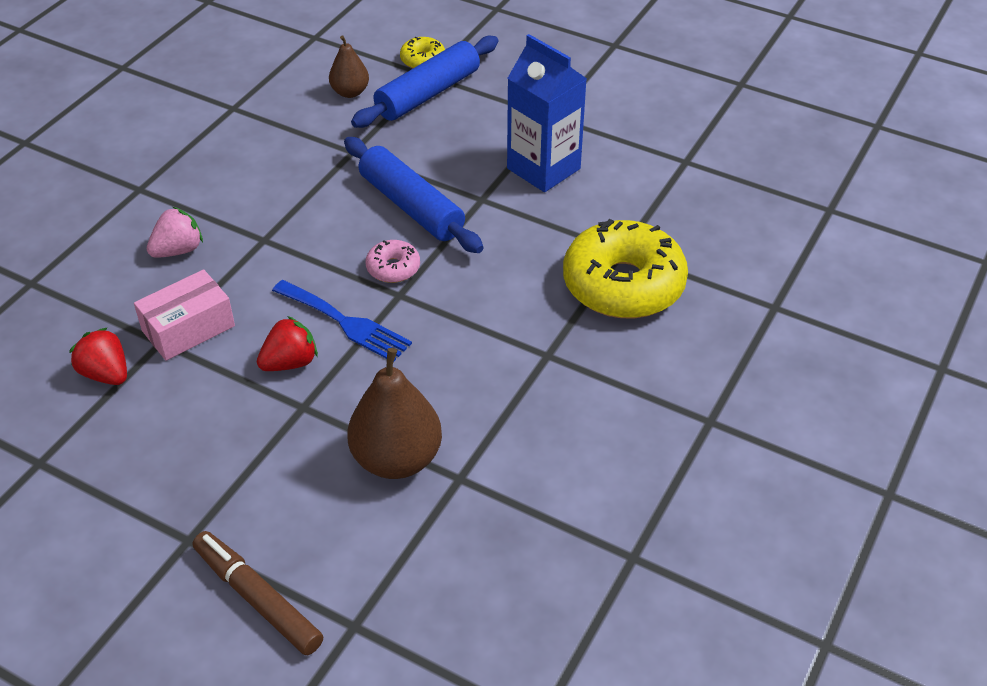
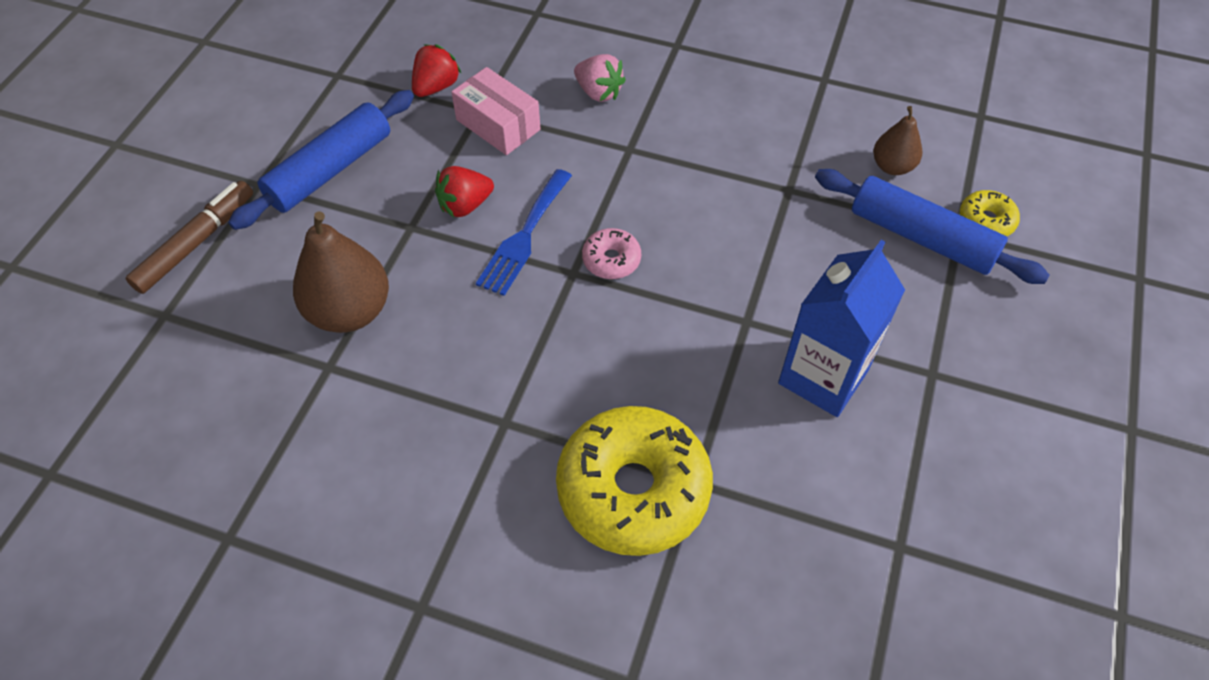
camera: 80 degrees right, 10 degrees up
red strawberry [257,316,318,371] -> red strawberry turned 105 degrees clockwise [435,166,494,217]
blue rolling pin [344,137,484,253] -> blue rolling pin moved to [228,90,414,230]

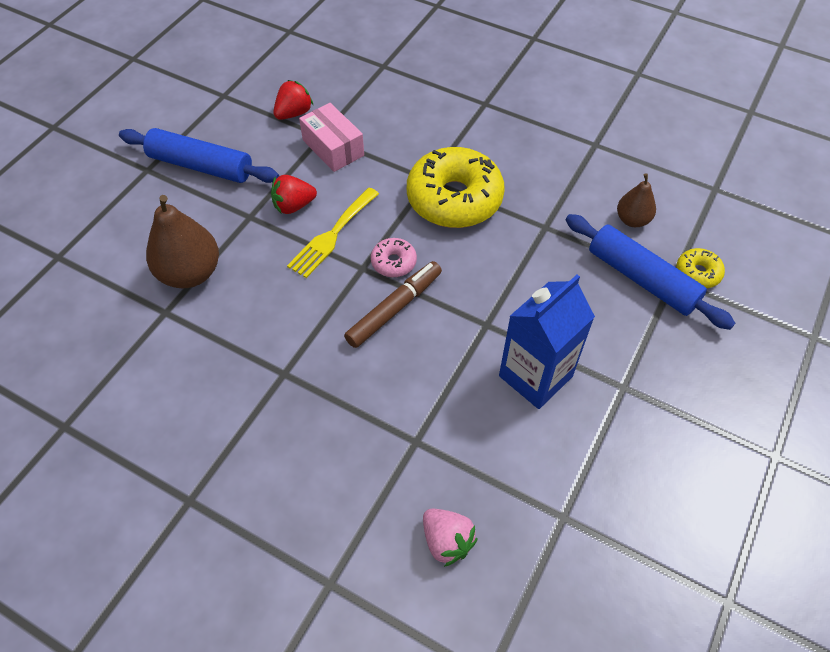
camera: 10 degrees right, 0 degrees up
brown marker [126,181,253,294] -> brown marker moved to [344,261,442,348]
blue rolling pin [228,90,414,230] -> blue rolling pin turned 60 degrees clockwise [119,128,279,183]
blue fork [476,169,572,296] -> yellow fork [287,188,379,278]
yellow donut [556,406,713,556] -> yellow donut moved to [407,147,505,228]
pink strawberry [574,54,626,102] -> pink strawberry moved to [423,509,478,567]

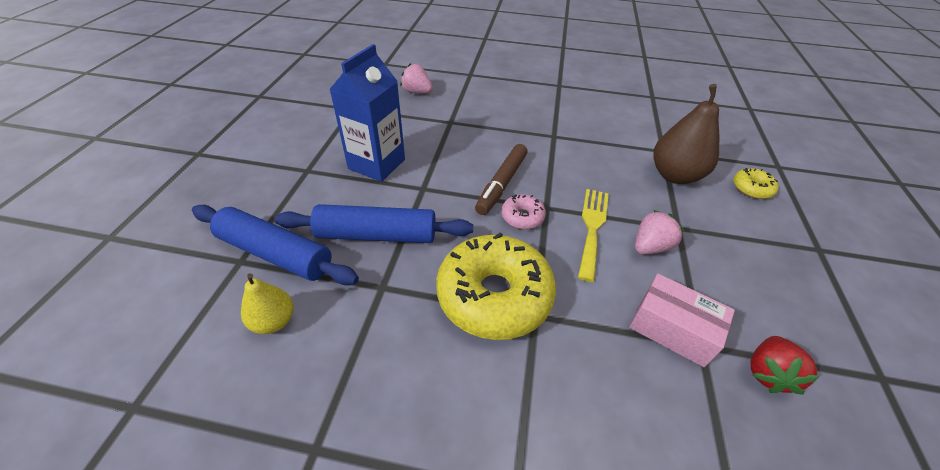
camera: 160 degrees right, 10 degrees down
blue rolling pin [119,128,279,183] -> blue rolling pin moved to [275,204,474,243]
red strawberry [271,175,317,214] -> pink strawberry [635,210,685,254]
brown pear [617,173,656,227] -> yellow pear [241,273,294,334]
yellow donut [677,248,725,288] -> yellow donut moved to [733,168,779,199]

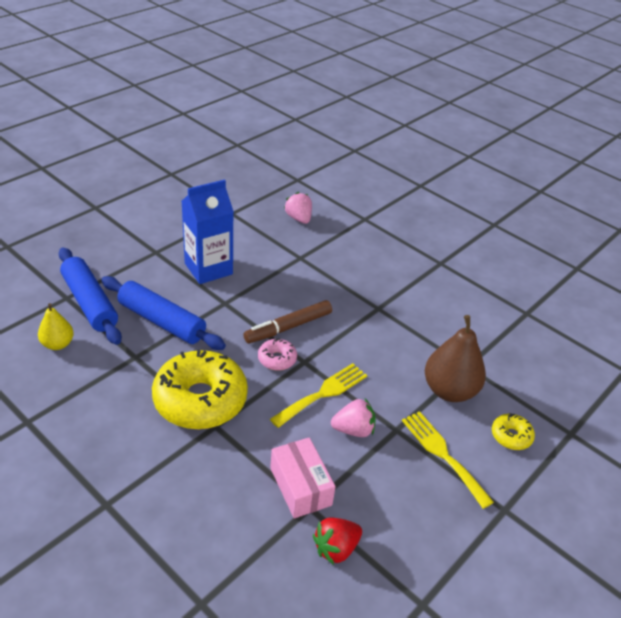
camera: 30 degrees right, 5 degrees down
none -> yellow fork [402,411,494,509]

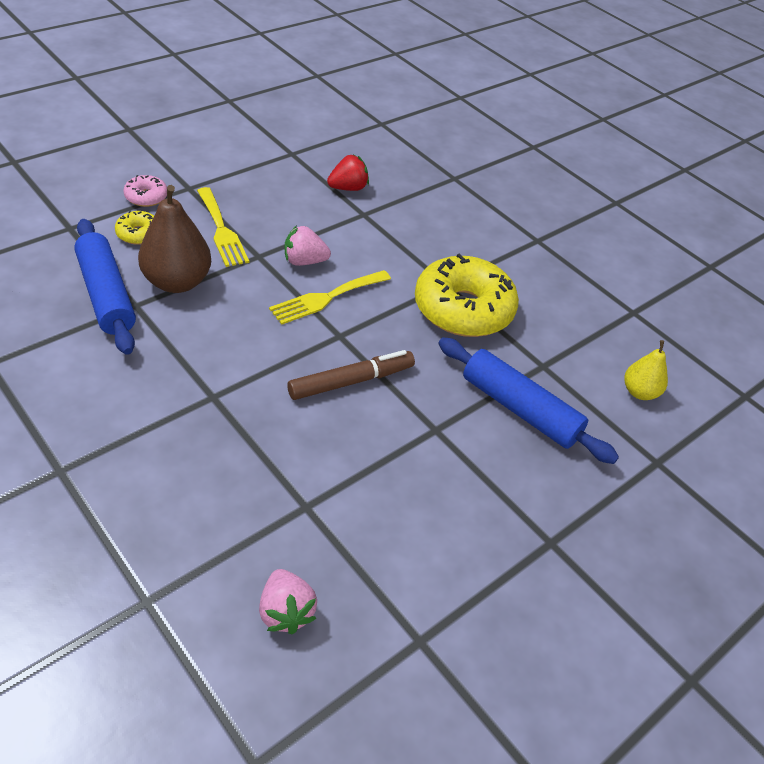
camera: 175 degrees left, 5 degrees up
blue rolling pin [59,248,122,345] -> blue rolling pin moved to [74,219,136,355]
blue carton [181,179,234,284] -> none
pink donut [258,338,297,371] -> pink donut moved to [123,175,167,207]
pink box [270,437,336,518] -> none

